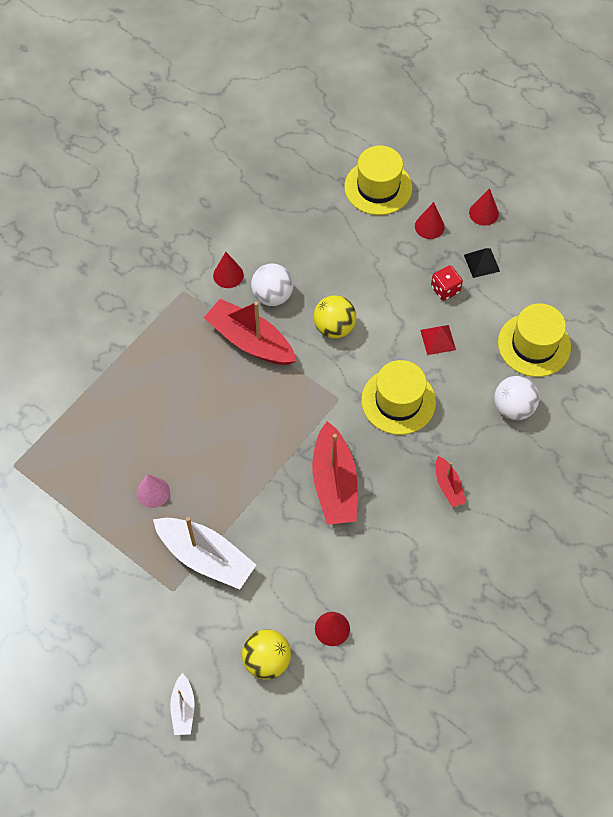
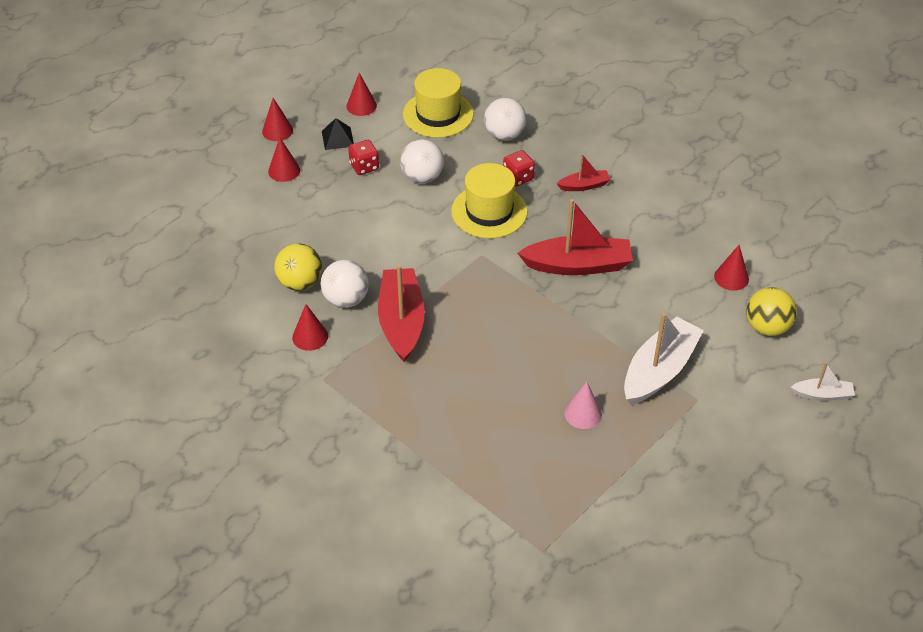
camera: 85 degrees left, 15 degrees down
red boat [204,299,296,365] -> red boat turned 135 degrees clockwise [378,265,425,362]
yellow ball [313,295,356,338] -> yellow ball moved to [274,243,322,291]
yellow hat [344,146,412,215] -> none
red pyramid [420,325,456,355] -> white ball [400,139,444,183]
none -> red cone [346,73,377,116]
none -> red dice [503,150,535,187]

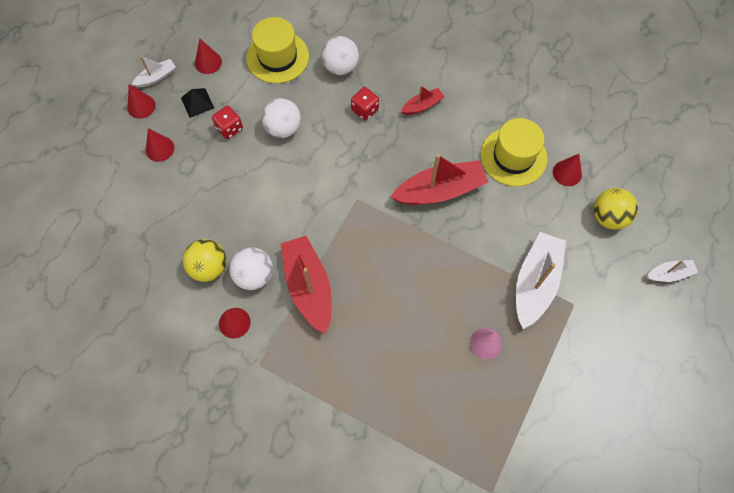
camera: 15 degrees left, 20 degrees up
yellow hat [451,163,528,239] -> yellow hat moved to [481,118,547,186]
none -> white boat [132,56,176,87]

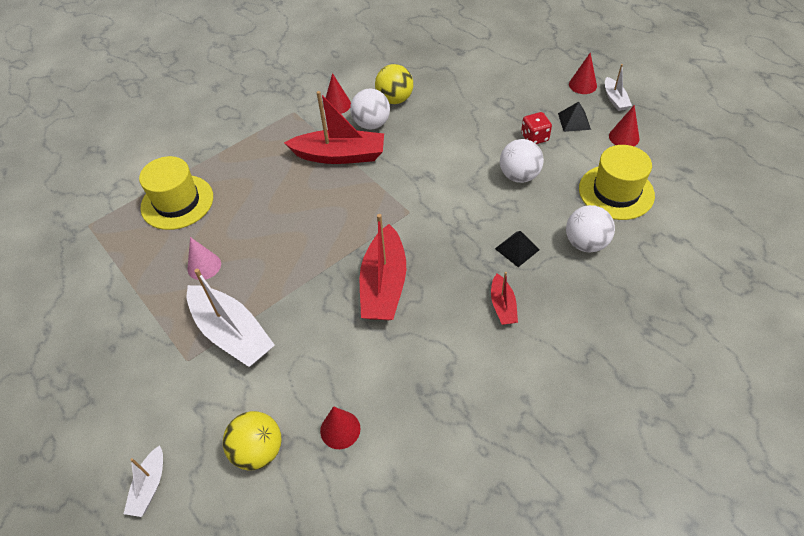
camera: 115 degrees right, 15 degrees down
red cone [146,128,174,162] -> none
red dice [351,87,379,120] -> black pyramid [495,231,540,267]
yellow hat [481,118,547,186] -> yellow hat moved to [139,156,213,230]

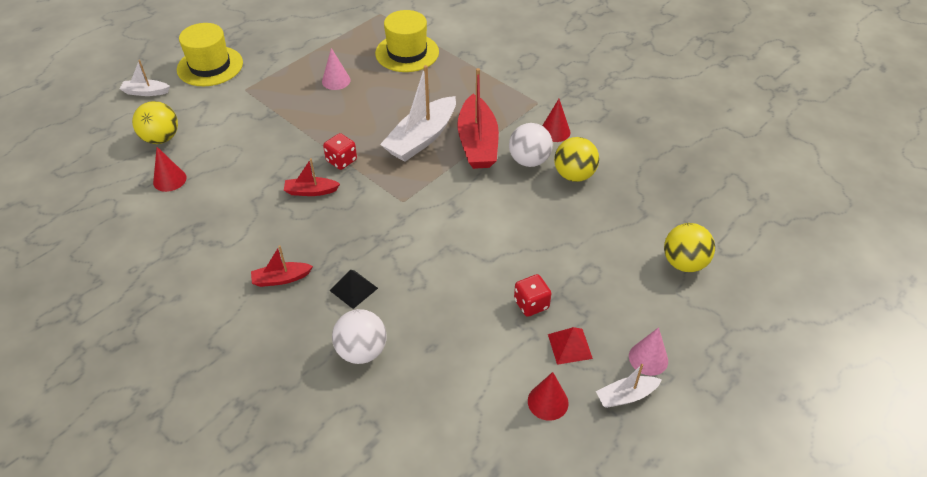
camera: 80 degrees right, 5 degrees down
white boat [187,269,275,367] -> white boat moved to [380,65,456,162]
red boat [360,214,406,320] -> red boat [284,158,340,196], size x0.51
white ball [500,139,544,183] -> none
black pyramid [558,102,591,132] -> red pyramid [548,327,593,365]
red cone [569,53,597,94] -> pink cone [629,327,668,376]
yellow hat [579,145,655,220] -> yellow hat moved to [177,23,243,86]
none -> red dice [323,133,357,170]
none -> yellow ball [664,223,715,272]

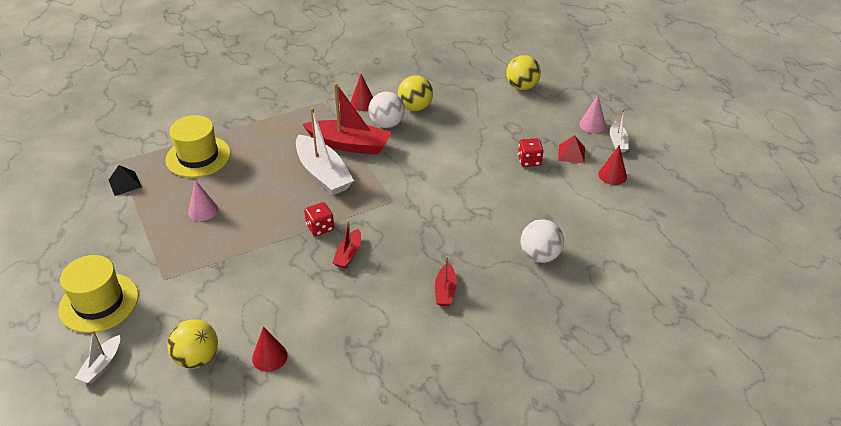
camera: 70 degrees left, 5 degrees down
black pyramid [330,270,378,309] -> black pyramid moved to [109,165,142,196]

